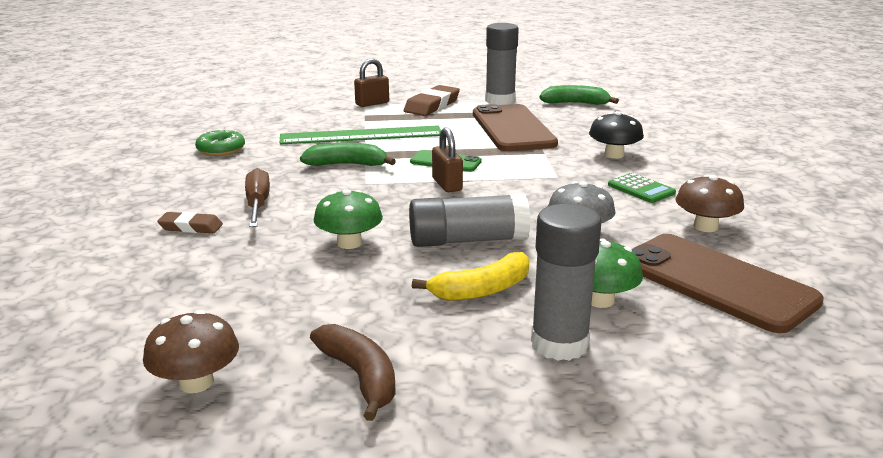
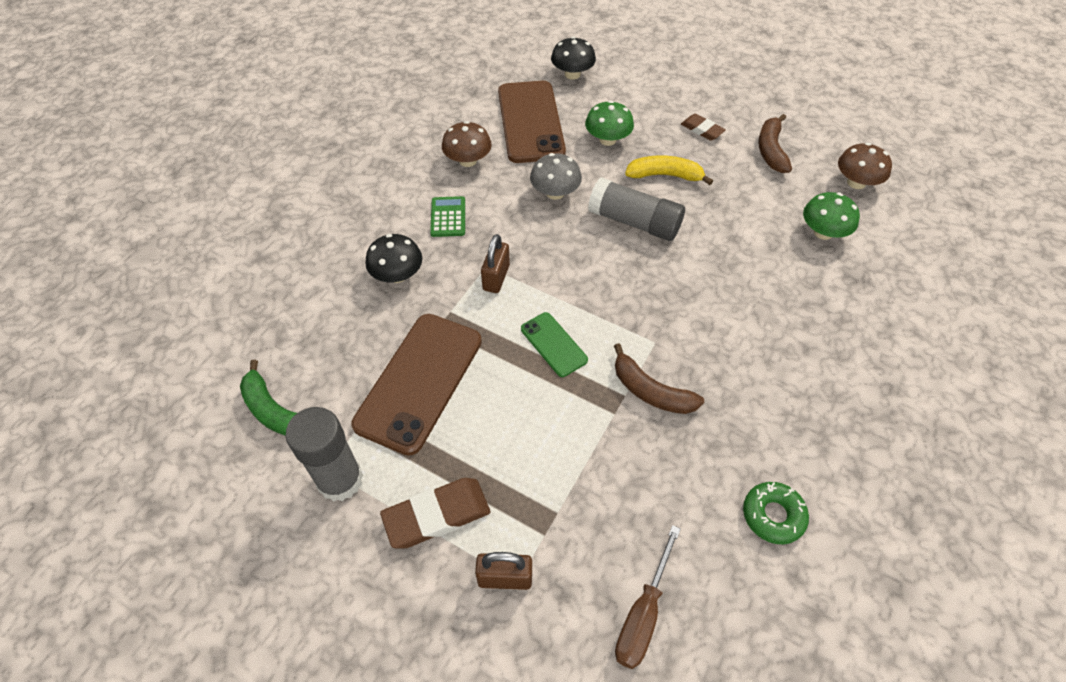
camera: 145 degrees left, 30 degrees up
brown eraser [157,212,223,233] -> brown eraser moved to [681,114,726,141]
brown screwdriver [245,168,270,227] -> brown screwdriver moved to [615,525,681,669]
green ruler [280,125,441,145] -> none
green banana [300,142,396,166] -> brown banana [614,343,704,414]
green mushroom [314,189,383,249] -> green mushroom moved to [803,192,860,240]
brown padlock [432,127,463,192] -> brown padlock moved to [481,234,510,293]
grey glue stick [531,204,601,361] -> none
none -> black mushroom [551,36,596,79]

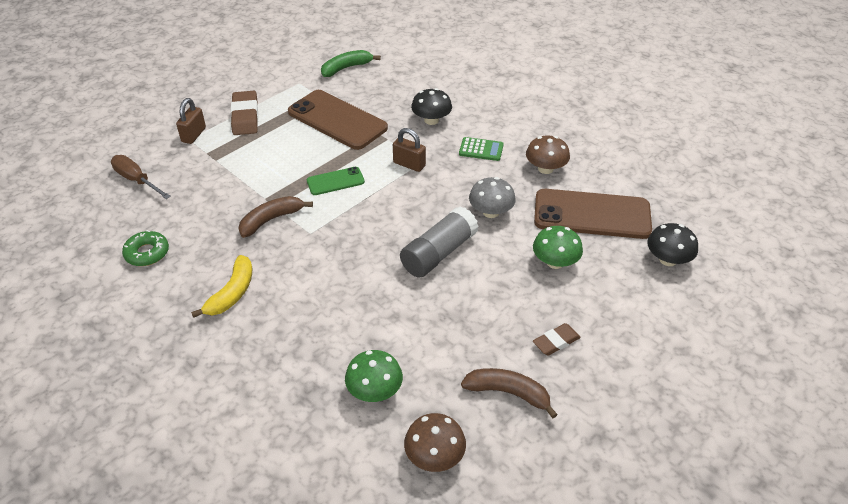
camera: 105 degrees right, 10 degrees down
grey glue stick [286,407,363,502] -> none
yellow banana [625,155,713,185] -> yellow banana moved to [191,255,252,318]

